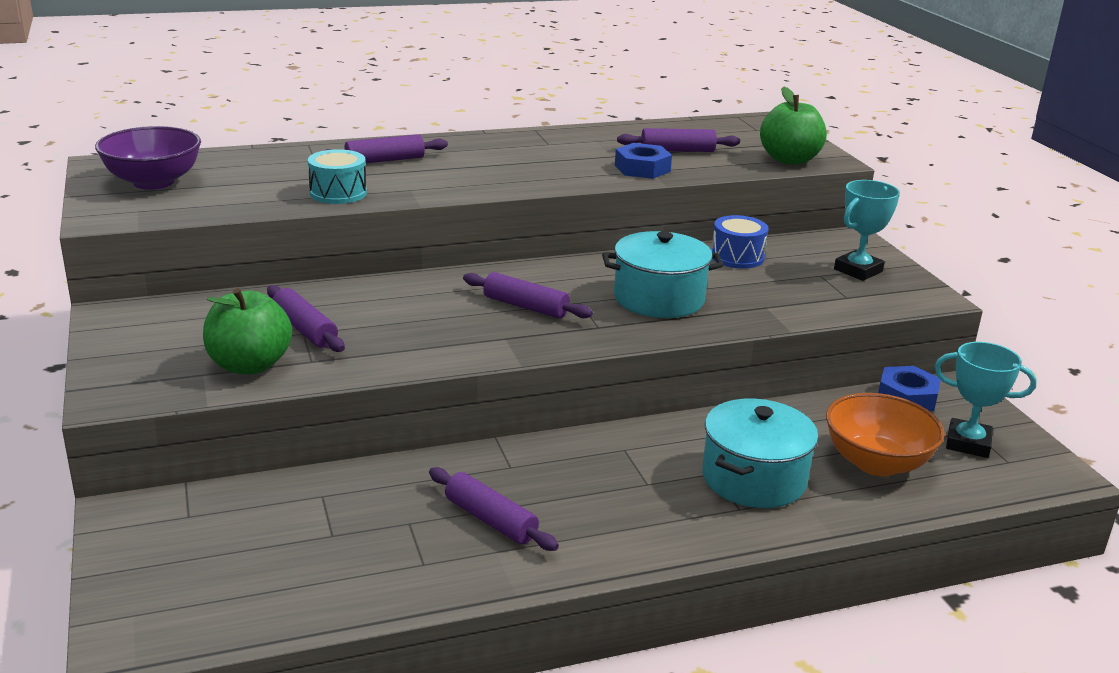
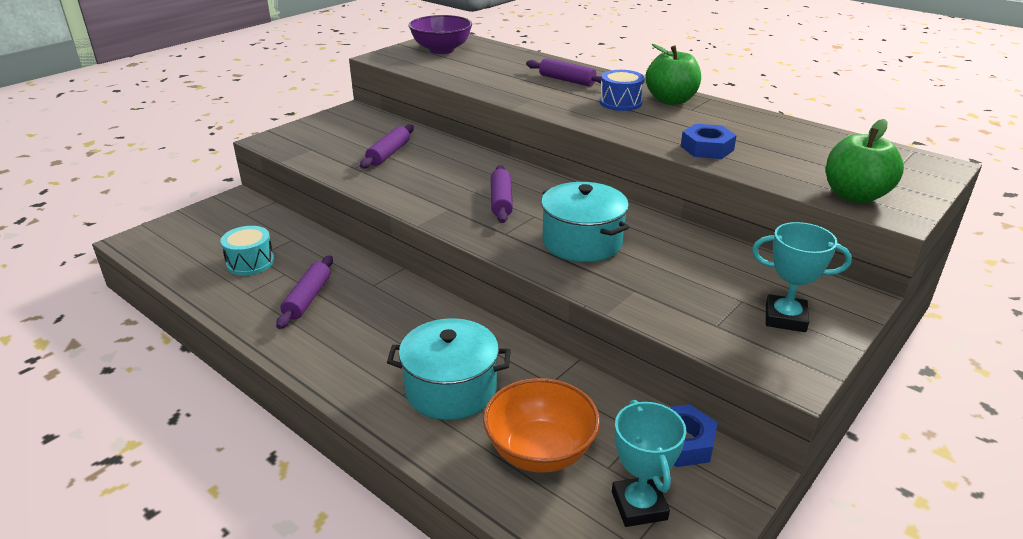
camera: 60 degrees right, 5 degrees up
green apple [203,288,292,375] -> green apple moved to [645,44,701,105]
turquoise drum [308,149,367,204] -> turquoise drum moved to [220,226,274,275]
purple rolling pin [617,128,740,152] -> none
blue drum [711,215,769,269] -> blue drum moved to [600,70,645,111]

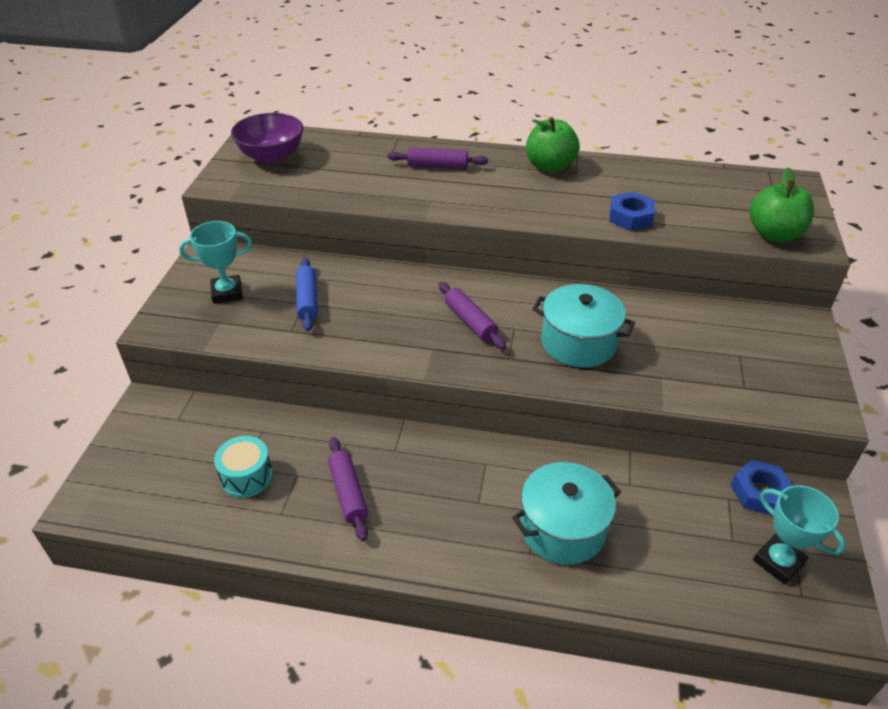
camera: 30 degrees left, 10 degrees up
purple rolling pin [360,124,414,169] -> blue rolling pin [296,258,318,331]
orange bowl [483,378,600,473] -> none
blue drum [600,70,645,111] -> none
turquoise trophy [752,222,852,332] -> turquoise trophy moved to [179,221,252,304]

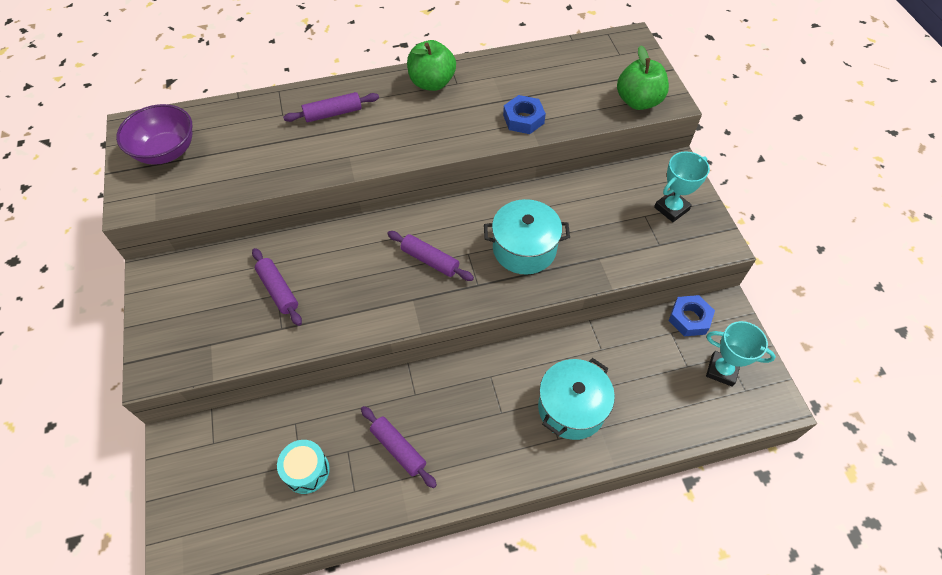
camera: 25 degrees left, 15 degrees up
turquoise trophy [179,221,252,304] -> turquoise trophy moved to [654,151,710,222]
blue rolling pin [296,258,318,331] -> purple rolling pin [252,248,302,326]

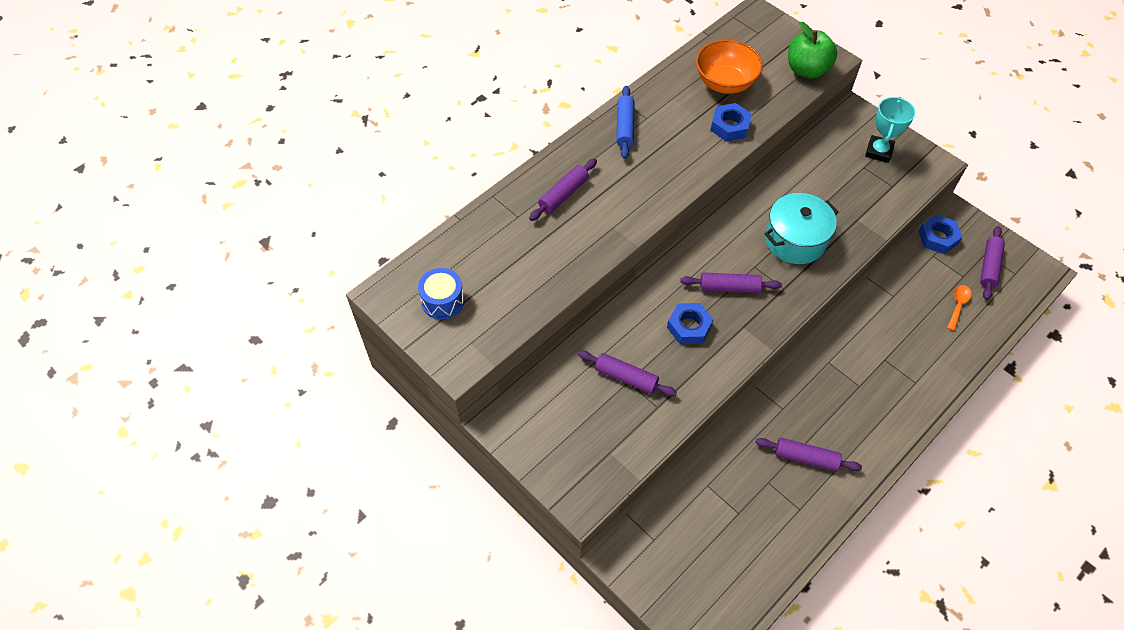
camera: 30 degrees left, 0 degrees up
purple bowl [116,104,193,165] -> blue drum [418,268,464,320]
turquoise drum [277,440,330,494] -> none
green apple [407,40,456,91] -> blue rolling pin [616,86,634,159]
turquoise pot [538,358,615,440] -> none
turquoise trophy [706,321,776,387] -> purple rolling pin [980,226,1005,300]
none -> blue nut [667,303,714,344]
none -> orange bowl [696,40,763,94]
none -> orange spoon [947,285,972,331]

